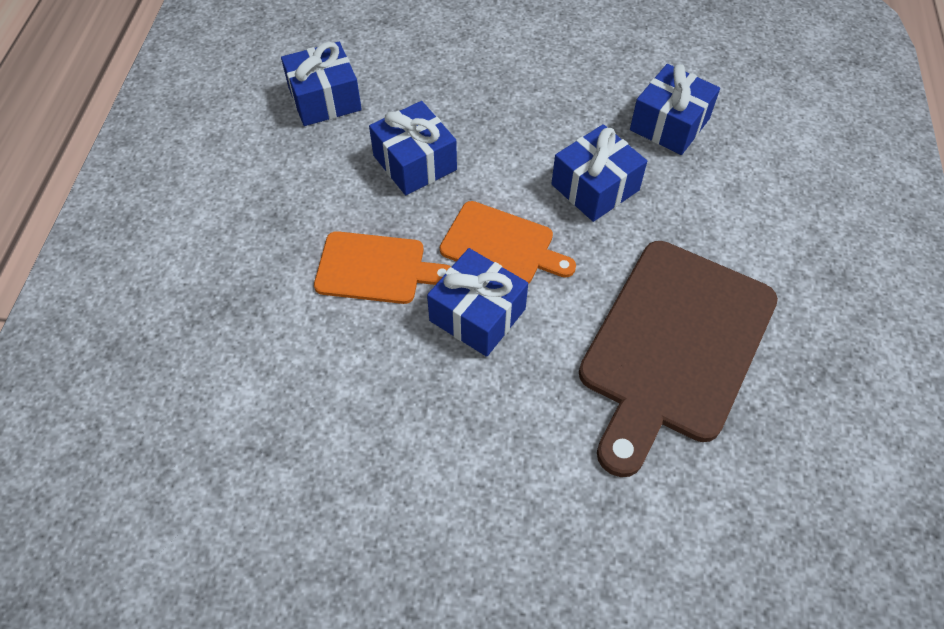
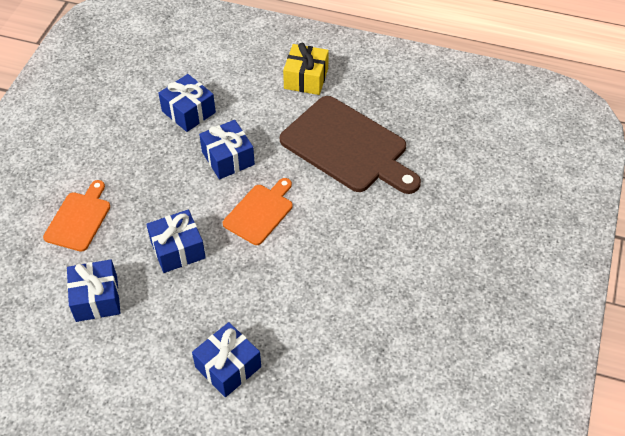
camera: 80 degrees left, 5 degrees down
orange cutting board [314,231,451,304] -> orange cutting board moved to [43,180,110,252]
blue gift [427,248,528,357] -> blue gift moved to [192,322,261,397]
none -> yellow gift [283,43,329,95]

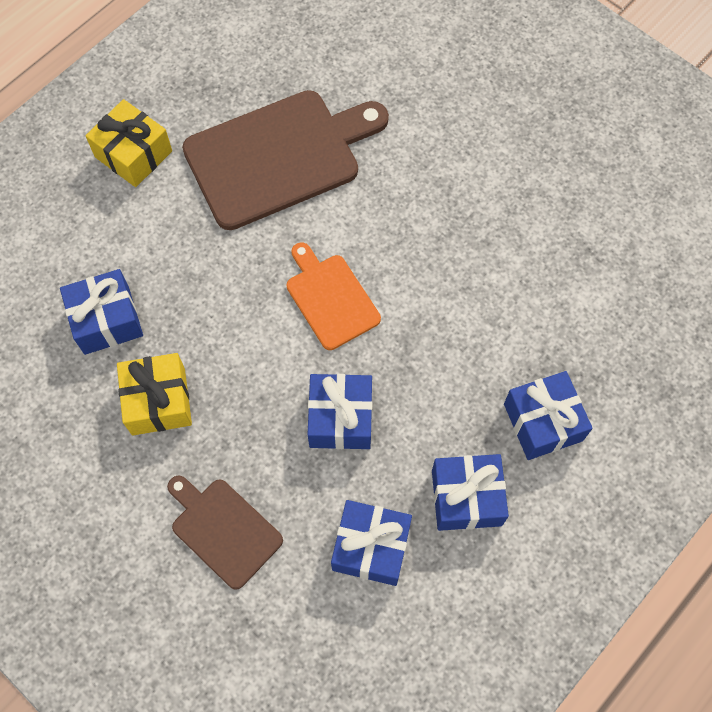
camera: 65 degrees left, 15 degrees up
orange cutting board [43,180,110,252] -> brown cutting board [167,475,283,590]
blue gift [199,120,255,179] -> blue gift moved to [432,454,509,531]
none -> yellow gift [117,353,192,435]

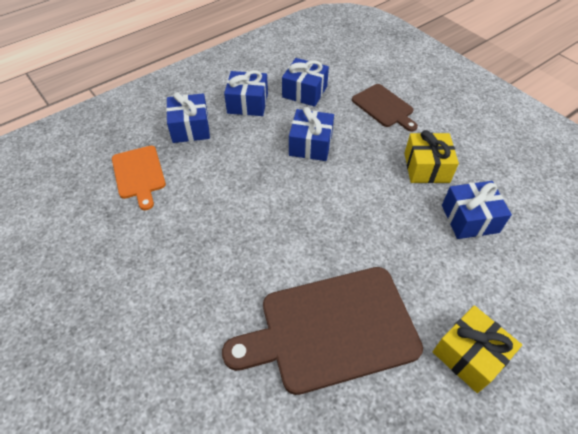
camera: 170 degrees left, 15 degrees down
orange cutting board [286,242,381,350] -> orange cutting board moved to [112,146,166,210]

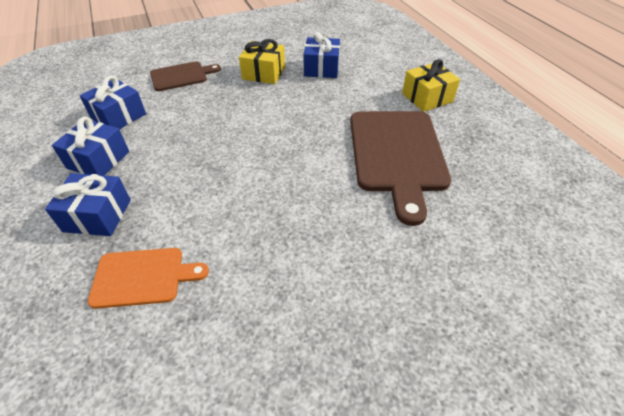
camera: 75 degrees left, 5 degrees down
blue gift [289,107,334,161] -> none

